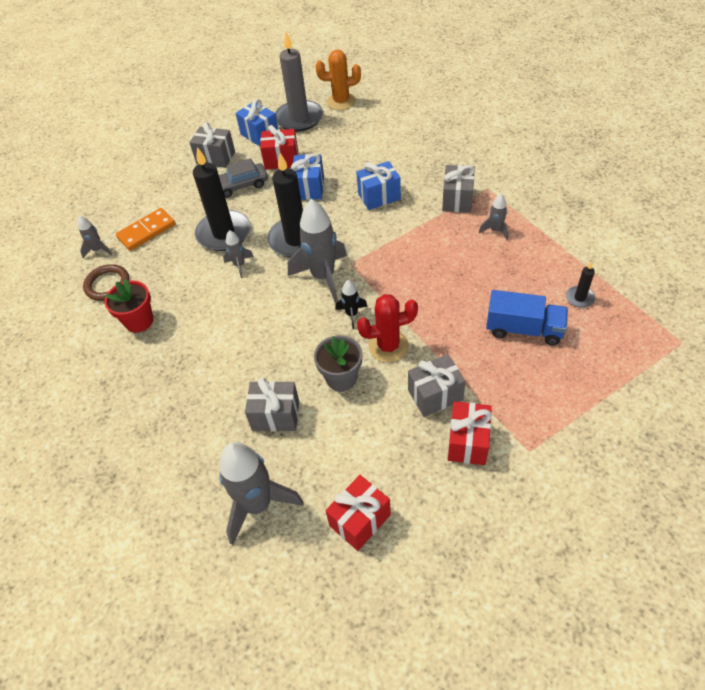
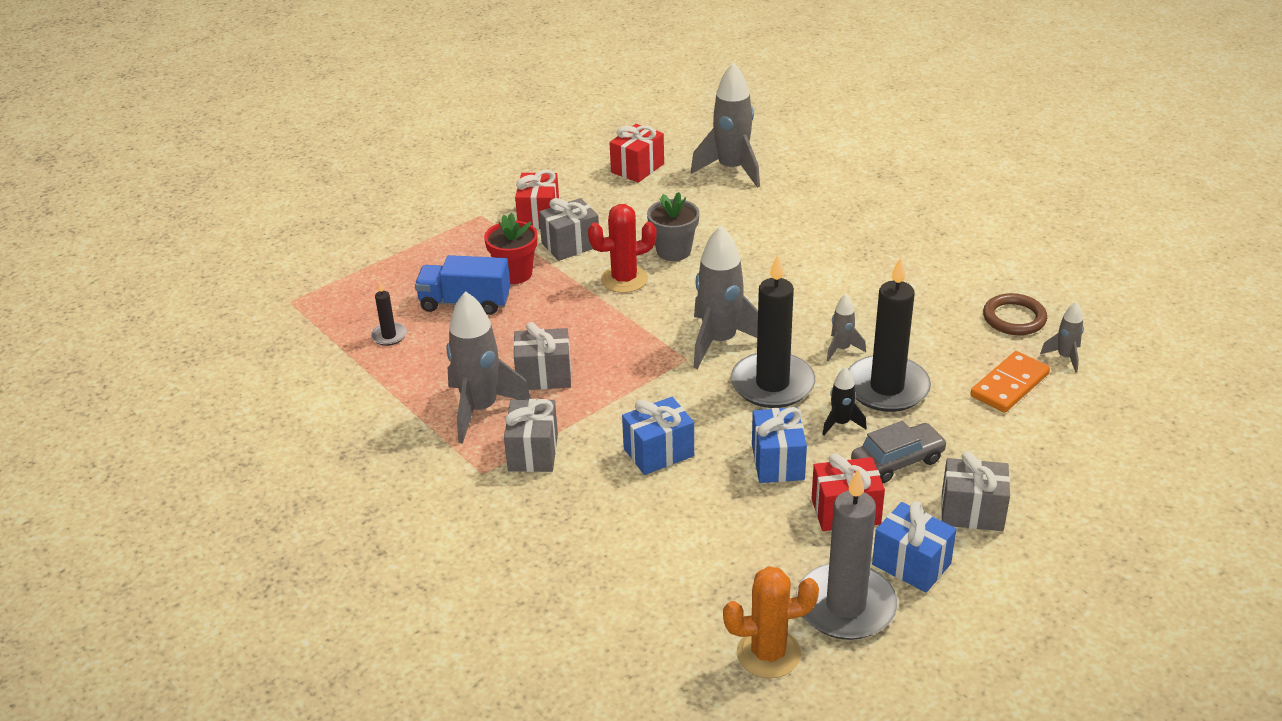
camera: 170 degrees right, 15 degrees down
red flower pot [104,279,153,333] -> red flower pot moved to [484,213,538,284]
grey gift [245,378,299,431] -> grey gift moved to [513,322,571,390]
black rocket [335,280,368,329] -> black rocket moved to [822,367,867,436]
grey rocket [479,194,509,240] -> grey rocket [447,291,531,443], size x2.05

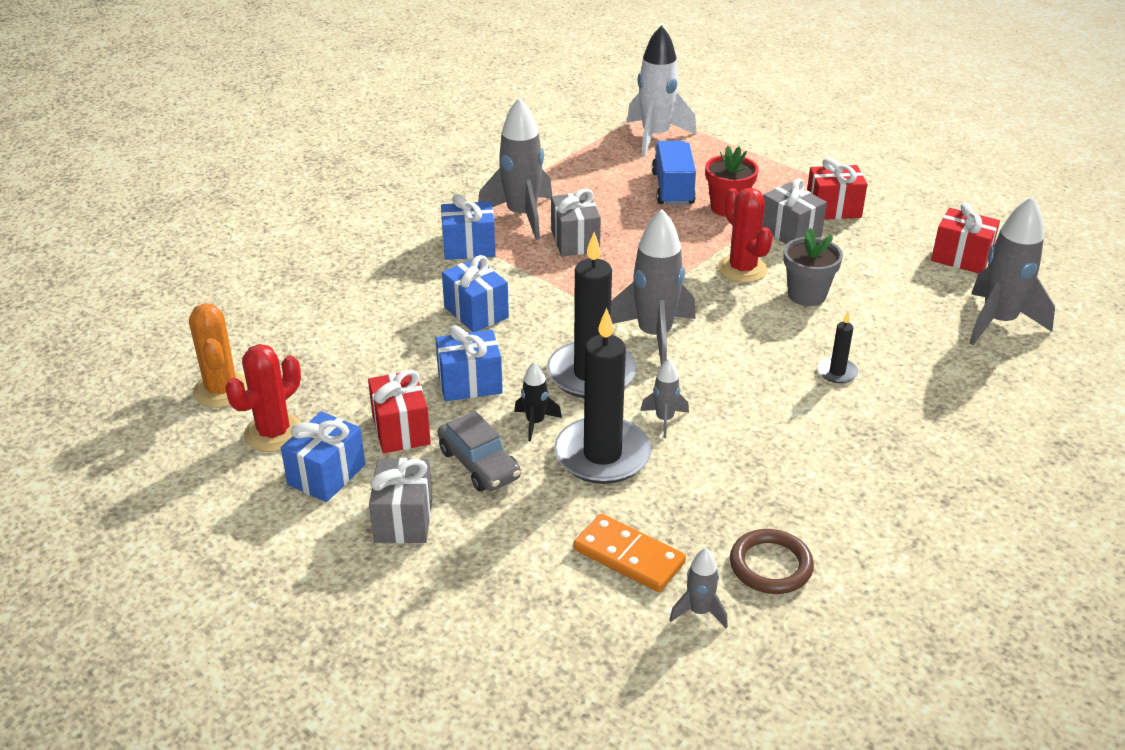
camera: 80 degrees right, 0 degrees up
black candle [371,282,407,346] -> black candle moved to [818,312,859,383]
grey gift [504,399,558,472] -> blue gift [441,194,496,260]
grey candle [796,469,897,640] -> red cactus [225,344,302,452]
none -> white rocket [627,25,697,157]

